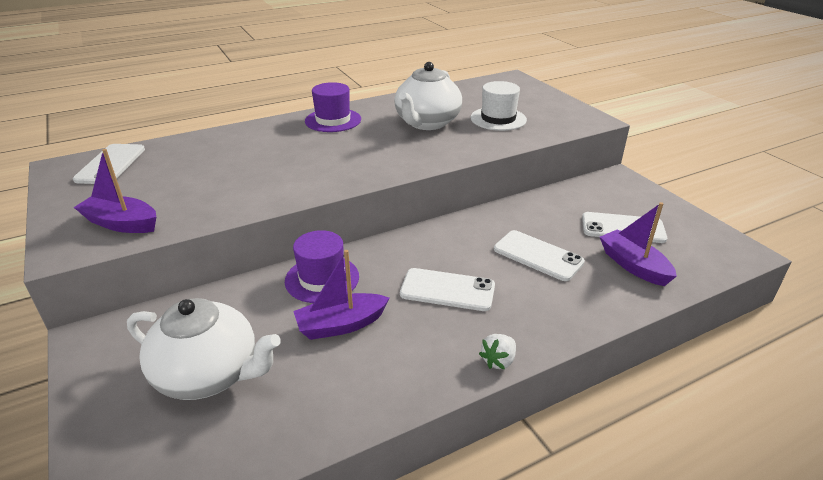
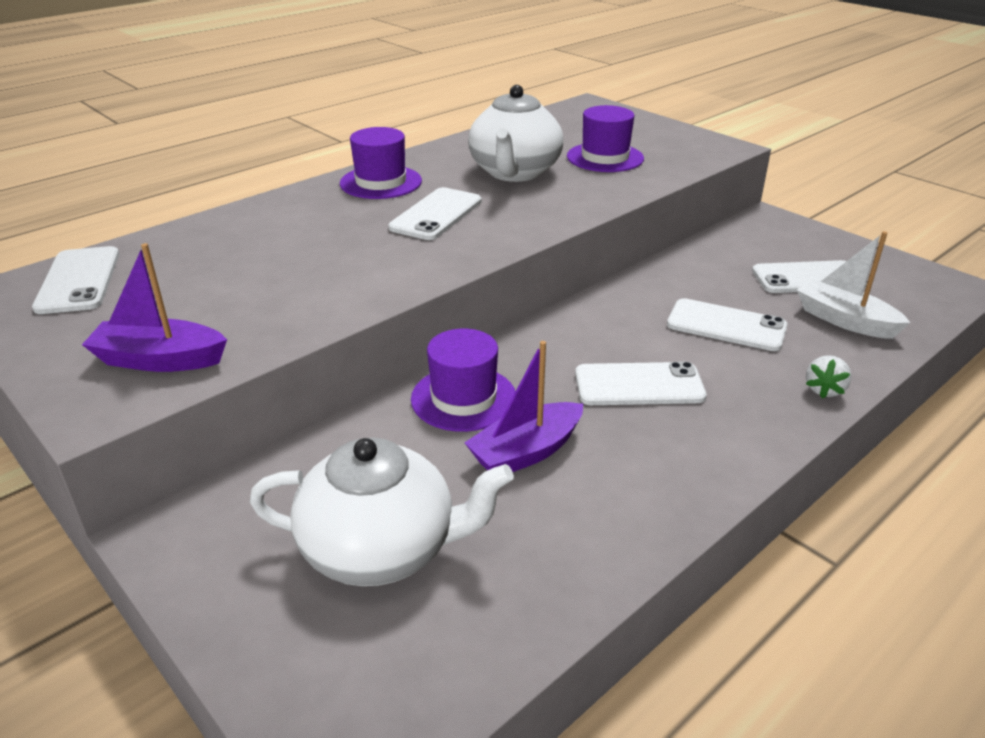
camera: 15 degrees left, 0 degrees up
white hat [470,81,527,131] -> purple hat [567,105,644,172]
white strawberry [479,334,516,369] -> white strawberry moved to [806,355,852,399]
purple boat [600,202,677,286] -> white boat [797,231,910,339]
none -> white phone [388,187,482,240]

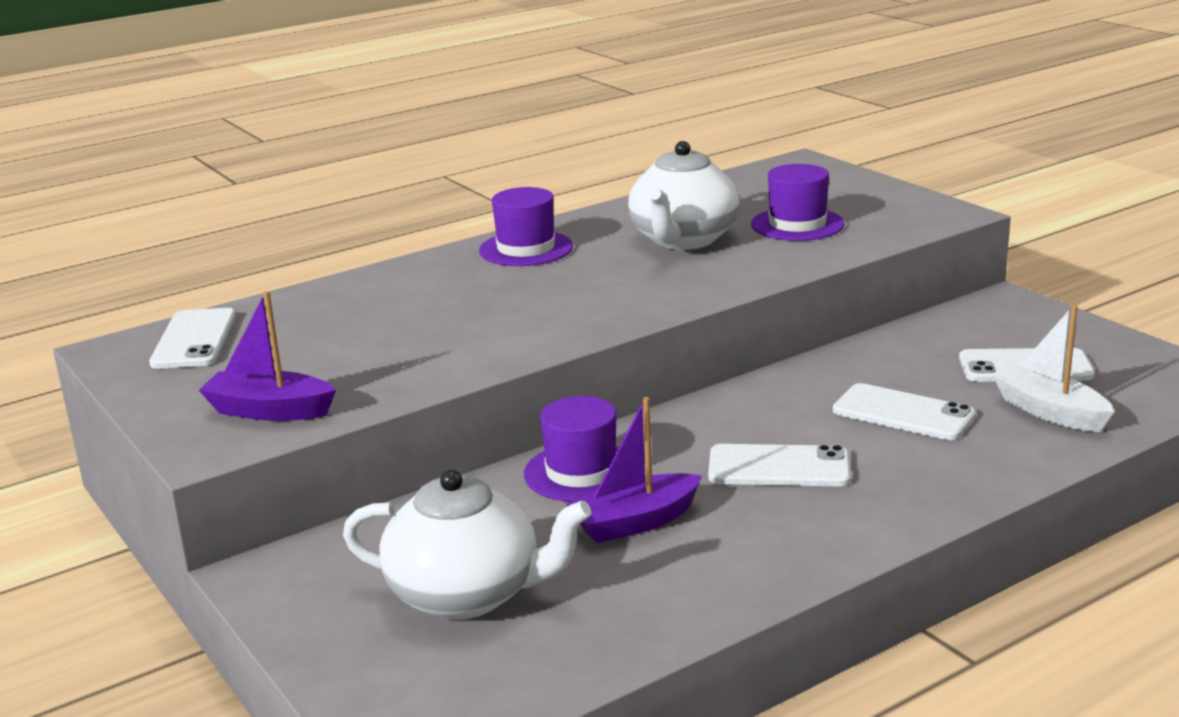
camera: 10 degrees right, 10 degrees down
white phone [388,187,482,240] -> none
white strawberry [806,355,852,399] -> none

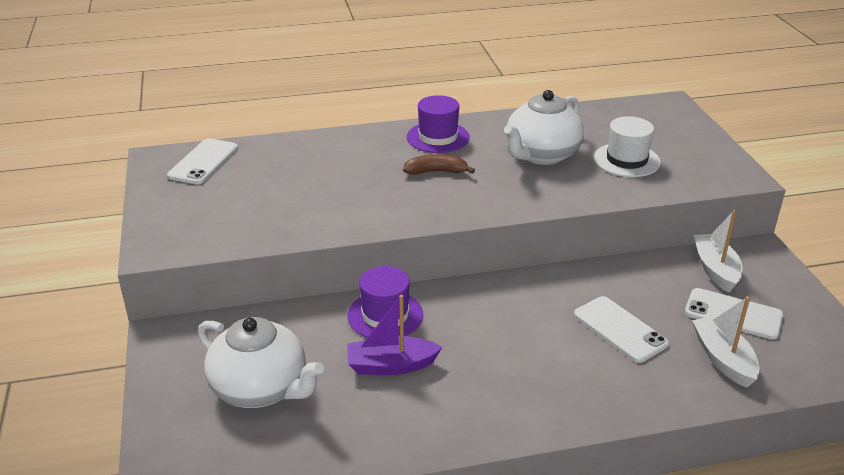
camera: 20 degrees right, 10 degrees up
purple boat [199,291,336,421] -> none
white phone [708,444,851,487] -> none
purple hat [751,164,845,241] -> white hat [594,116,661,177]
none -> brown banana [403,154,475,175]
none -> white boat [694,210,742,293]

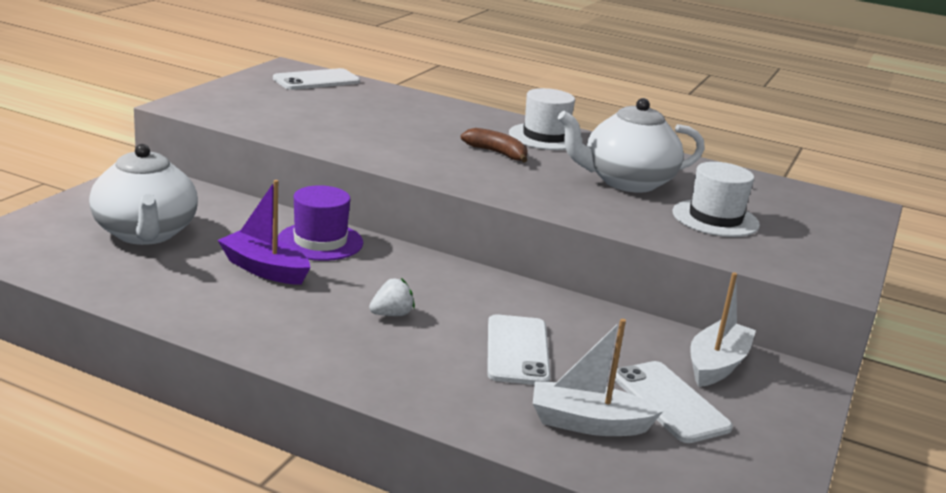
camera: 35 degrees right, 10 degrees down
purple hat [407,95,470,153] -> white hat [509,88,583,150]
white boat [692,296,760,388] -> white boat turned 105 degrees counterclockwise [533,319,663,436]
none -> white strawberry [369,278,415,316]

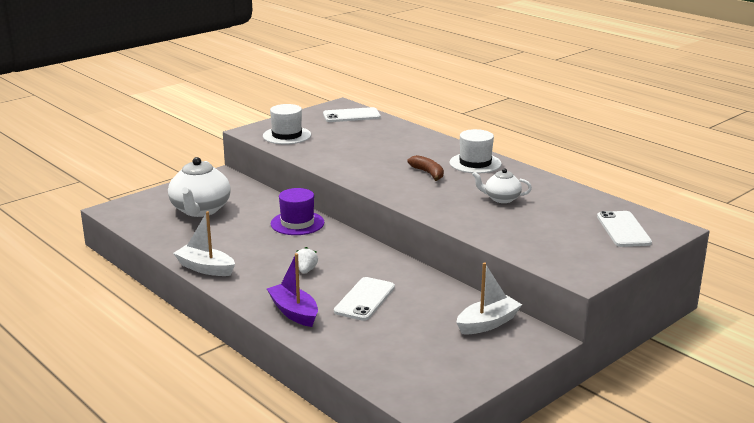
camera: 25 degrees right, 0 degrees up
purple boat [218,180,310,285] -> purple boat moved to [267,253,318,327]
white strawberry [369,278,415,316] -> white strawberry turned 75 degrees counterclockwise [297,247,318,274]
white boat [533,319,663,436] -> white boat moved to [173,211,235,276]
white teapot [558,98,705,193] -> white teapot [472,168,532,203], size x0.55
white phone [615,361,733,443] -> white phone moved to [597,211,652,247]
white hat [672,162,760,237] -> white hat moved to [263,104,311,144]

